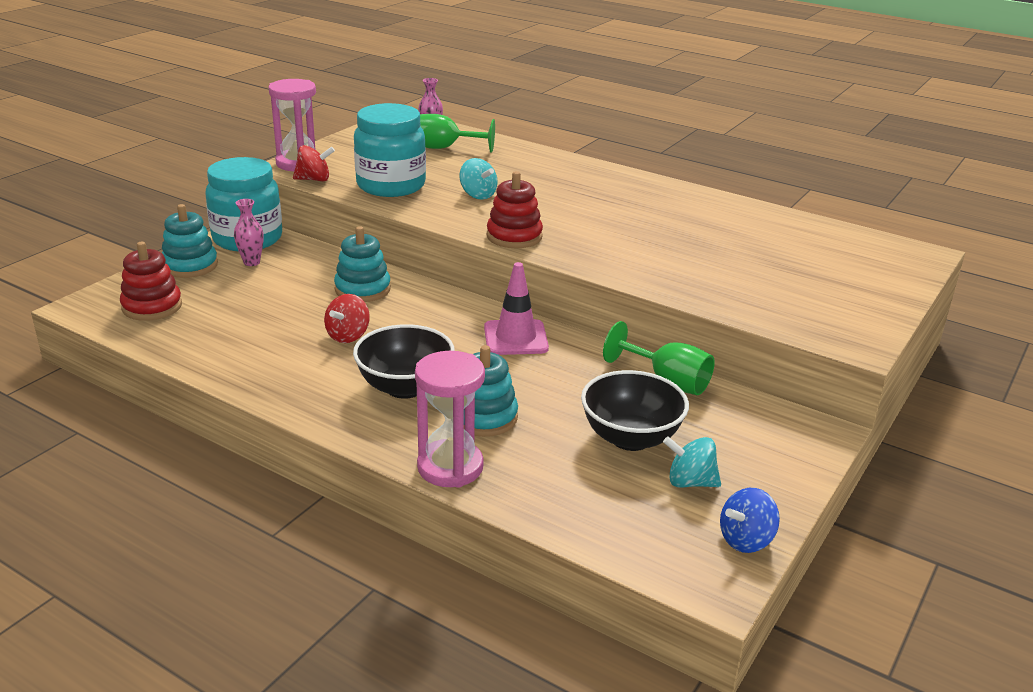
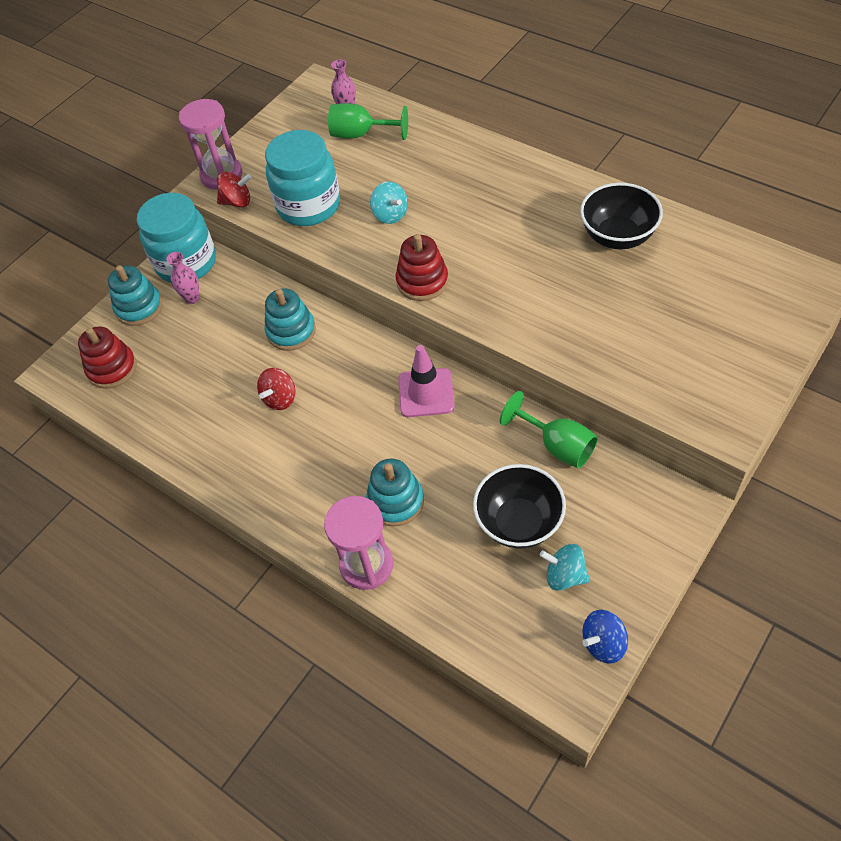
camera: 10 degrees right, 25 degrees up
black bowl [353,324,455,399] -> black bowl moved to [580,183,663,249]

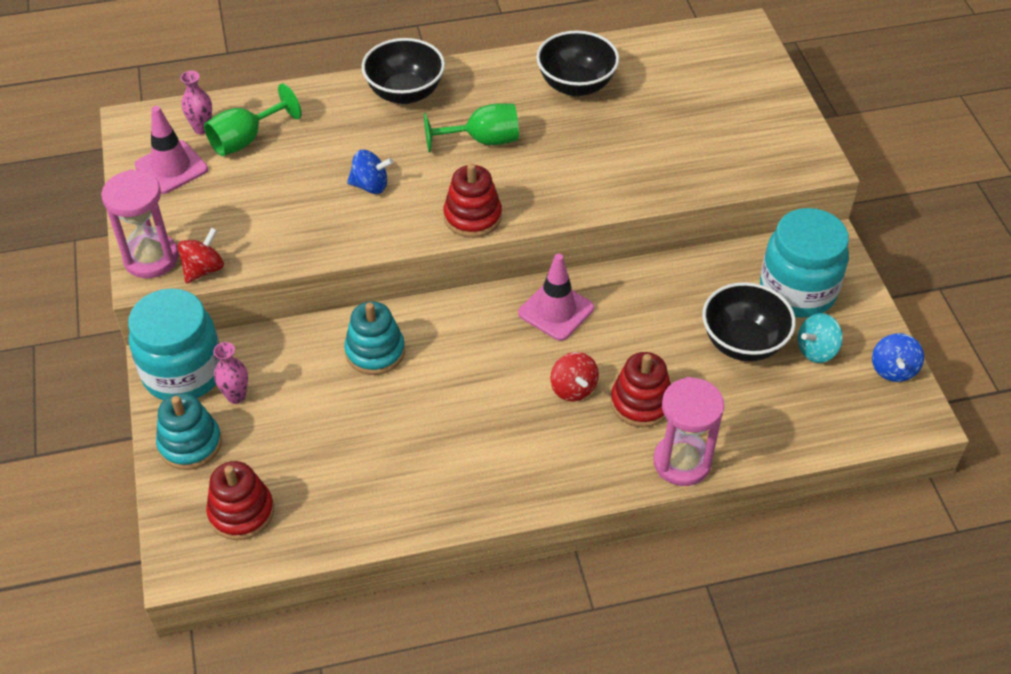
camera: 55 degrees left, 5 degrees down
red spinning top [257,368,296,410] -> red spinning top moved to [550,352,599,401]
turquoise jar [265,130,340,226] -> turquoise jar moved to [760,208,849,318]
turquoise stacking toy [366,458,424,527] -> red stacking toy [611,352,671,427]
turquoise spinning top [370,181,408,224] -> blue spinning top [347,150,393,194]
green goblet [500,391,598,468] -> green goblet moved to [424,103,519,152]
none -> pink traffic cone [135,106,208,194]
none -> black bowl [362,38,445,104]

